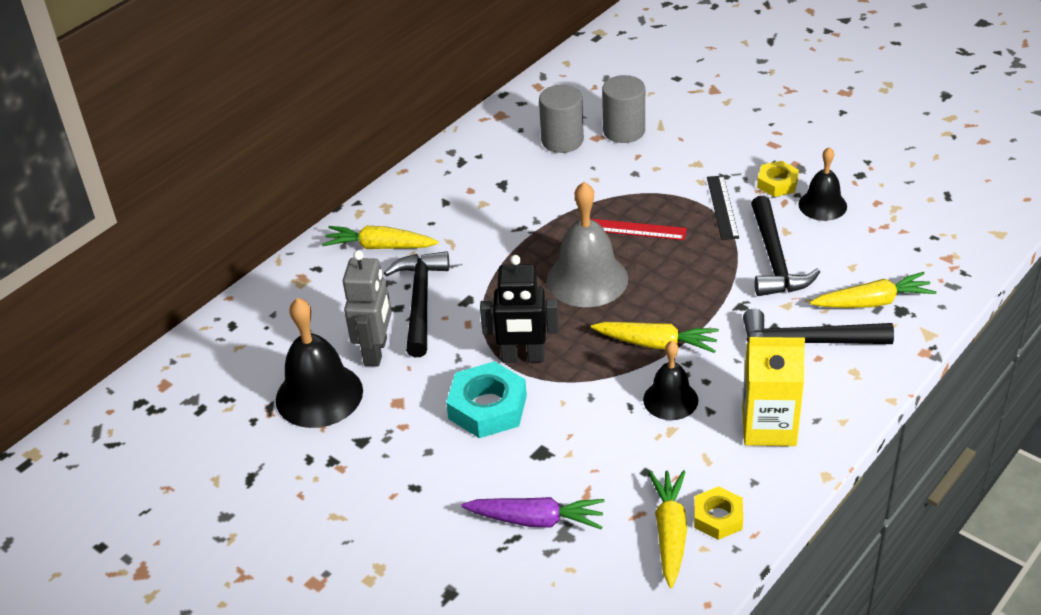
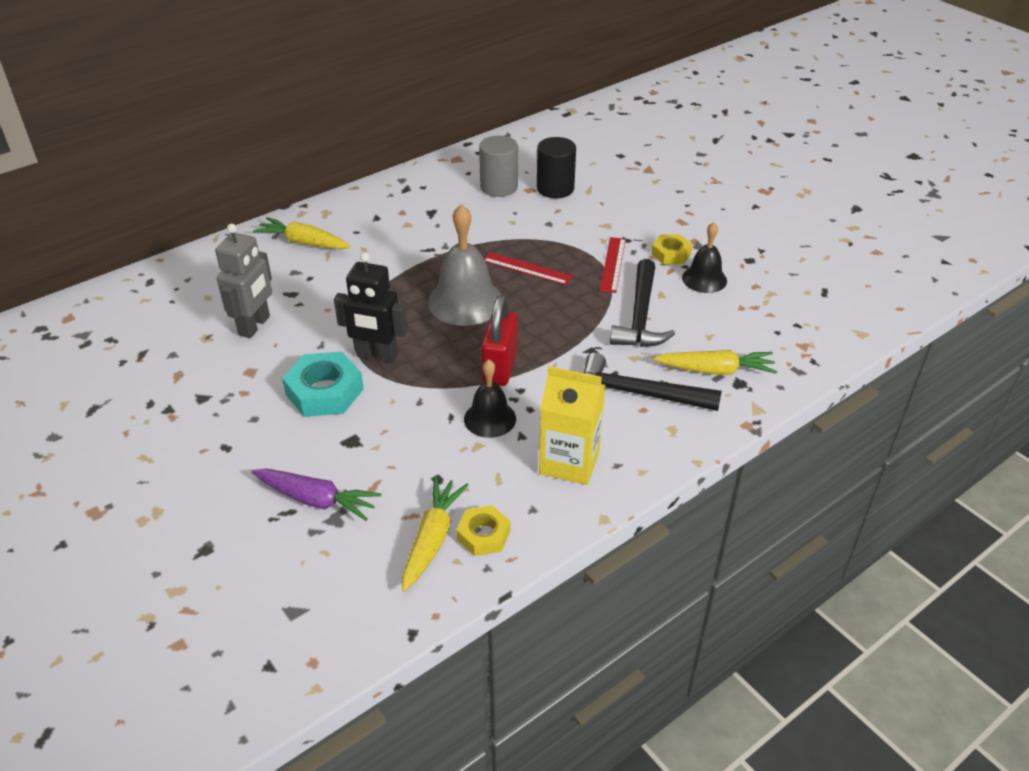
camera: 10 degrees right, 0 degrees up
black bell [276,298,363,428] -> none
black hammer [384,251,449,357] -> none
yellow carrot [591,322,719,353] -> red padlock [481,295,518,386]
grey cylinder [602,75,645,143] -> black cylinder [537,137,576,198]
black ruler [707,175,739,240] -> red ruler [600,237,626,293]

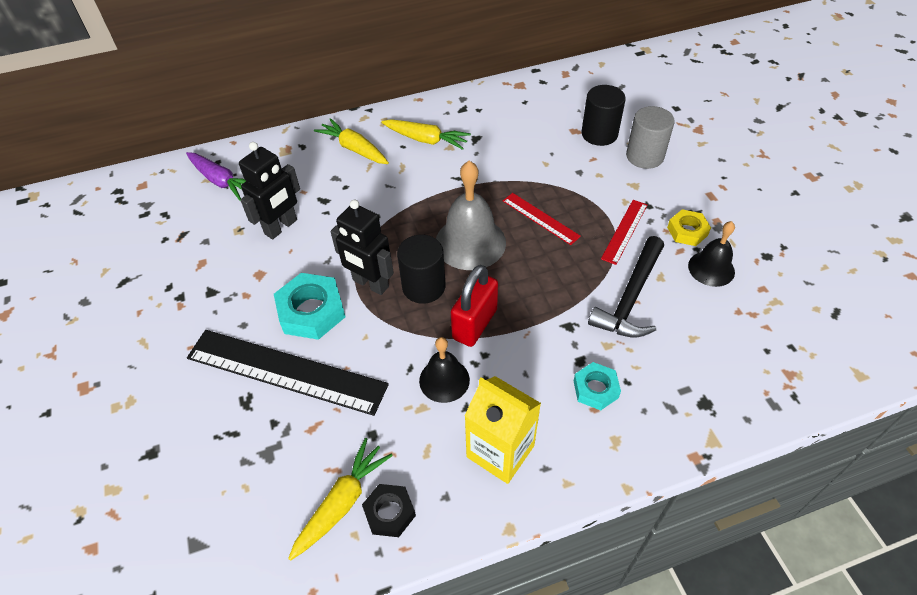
camera: 20 degrees right, 10 degrees up
grey robot [215,224,272,338] -> black robot [239,142,300,239]
purple carrot [251,468,381,521] -> purple carrot moved to [186,152,246,201]
yellow nut [456,505,510,556] -> black nut [362,484,416,537]
grey cylinder [479,136,518,197] -> grey cylinder moved to [626,106,675,169]
black hammer [584,352,722,411] -> turquoise nut [574,362,621,410]
yellow carrot [653,350,777,375] -> yellow carrot moved to [381,119,471,150]
none -> black ruler [187,330,389,416]
none -> black cylinder [397,235,445,304]

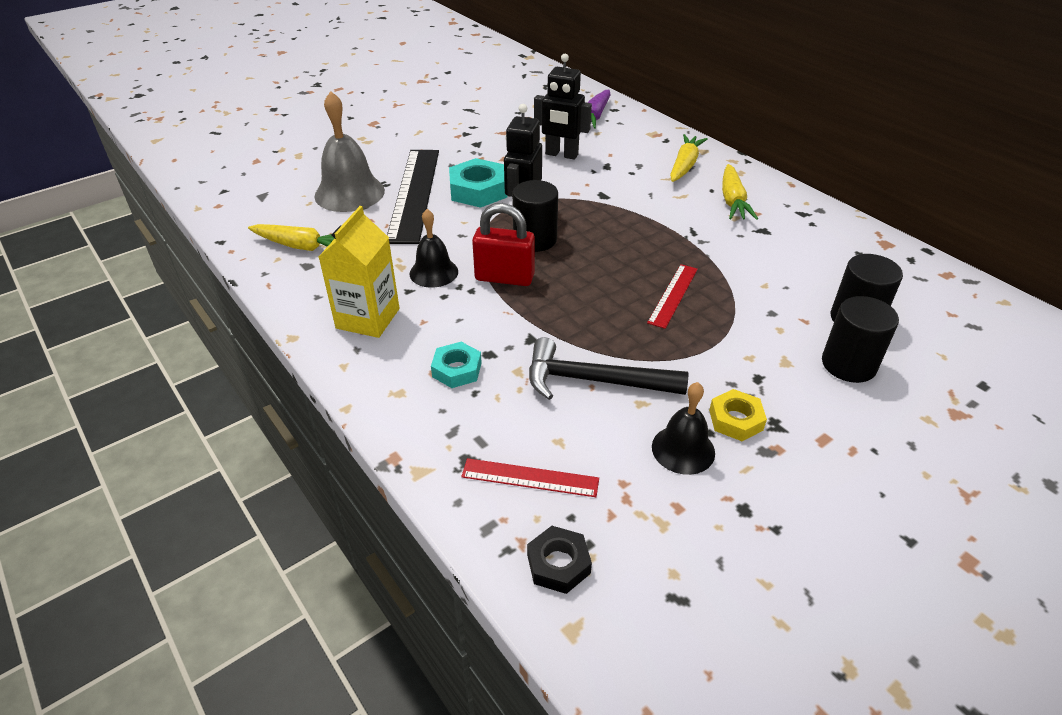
camera: 70 degrees right, 10 degrees down
black nut [362,484,416,537] -> black nut moved to [527,526,592,594]
grey bell [436,161,506,270] -> grey bell moved to [314,91,385,212]
red ruler [601,200,647,265] -> red ruler moved to [461,458,599,497]
grey cylinder [626,106,675,169] -> black cylinder [822,296,899,383]

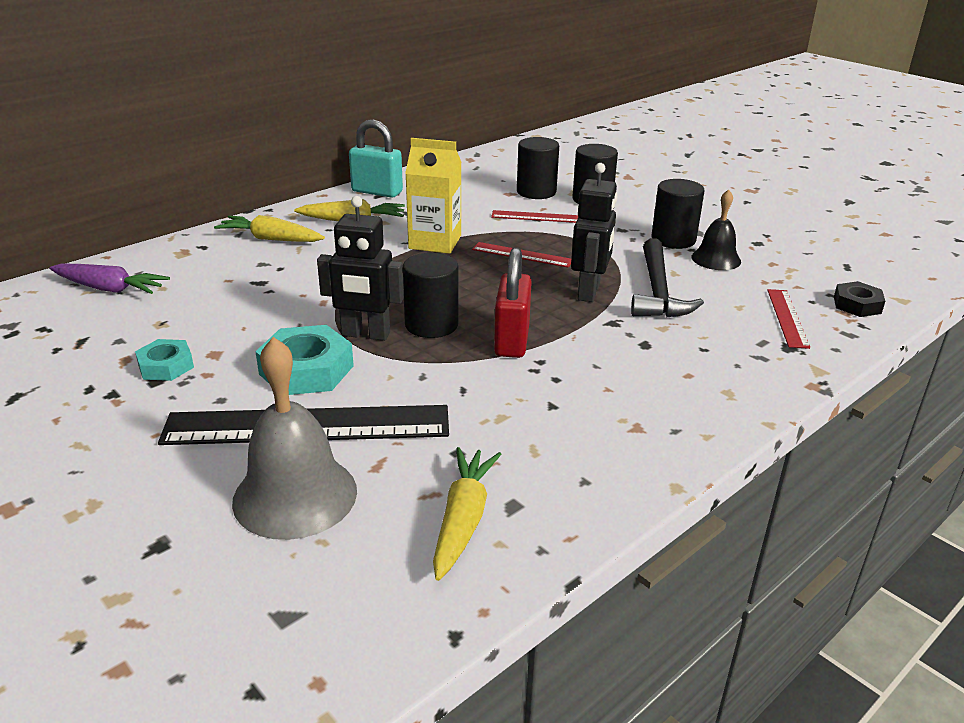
camera: 95 degrees left, 10 degrees down
yellow carton [319,206,399,338] -> yellow carton moved to [405,138,461,254]
black bell [410,209,458,288] -> none
turquoise nut [431,342,482,388] -> turquoise nut moved to [135,339,194,381]
black robot [534,54,592,159] -> black robot moved to [571,163,617,302]
yellow nut [709,389,767,441] -> black cylinder [651,179,704,249]
none -> turquoise padlock [349,119,403,198]
none -> red ruler [491,210,578,223]

